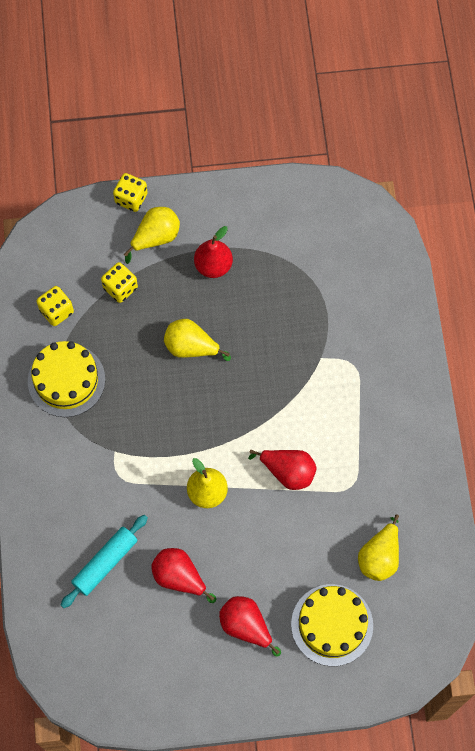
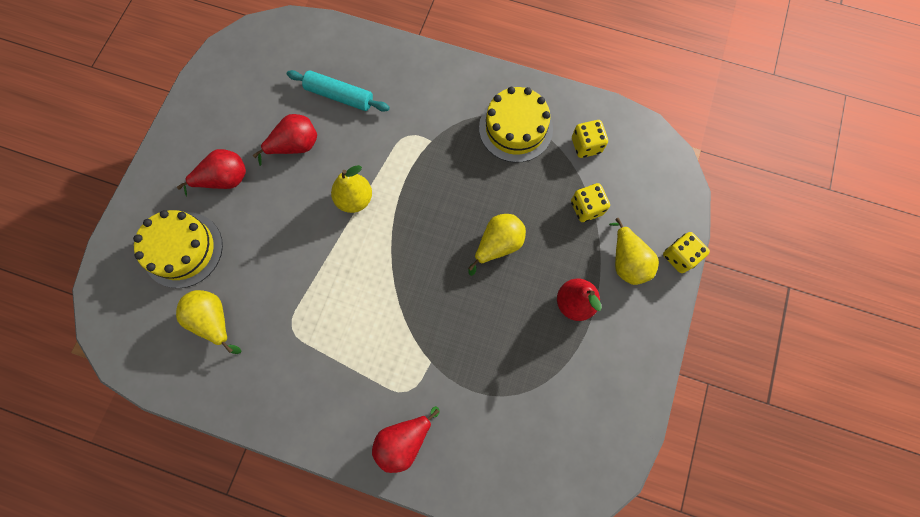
camera: 115 degrees right, 5 degrees up
turquoise rolling pin [61,515,148,608] -> turquoise rolling pin turned 45 degrees counterclockwise [287,70,390,112]
red pear [248,450,317,490] -> red pear moved to [372,406,440,473]

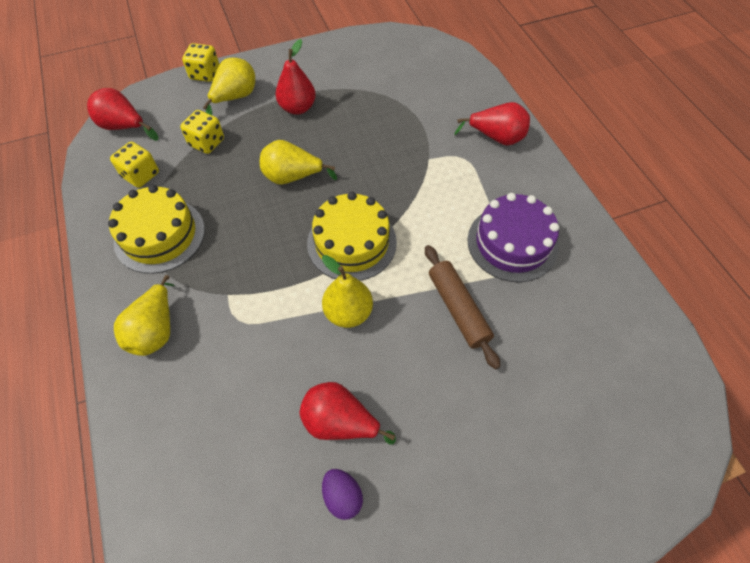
camera: 130 degrees left, 15 degrees down
yellow cake [133,210,223,288] -> yellow cake moved to [307,192,397,281]
yellow pear [176,290,242,354] -> yellow pear moved to [114,275,175,356]
red pear [177,149,246,197] -> red pear moved to [87,88,158,141]
turquoise rolling pin [287,70,390,112] -> none
none -> purple egg [322,469,363,520]
none -> brown rolling pin [425,245,500,369]
none -> purple cake [468,193,559,282]

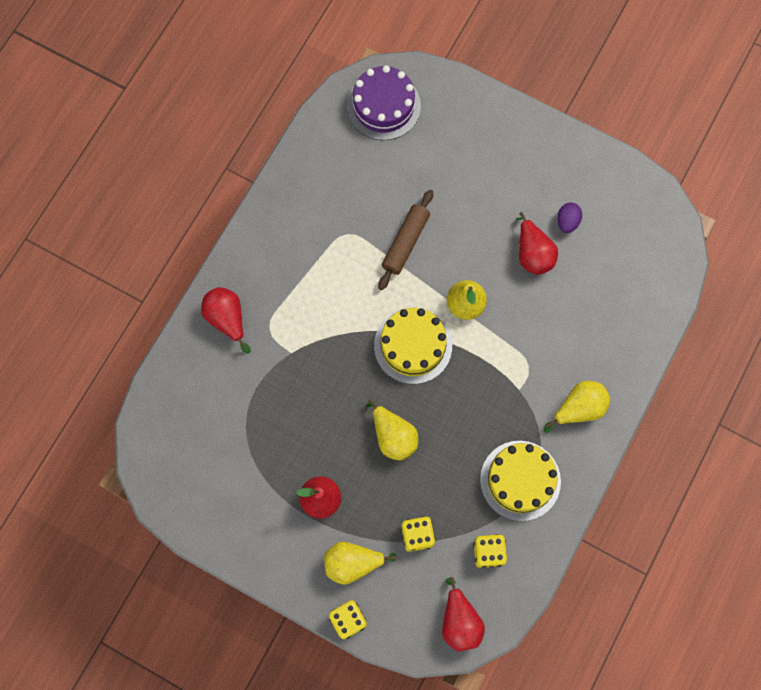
camera: 130 degrees left, 15 degrees up
purple cake [468,193,559,282] -> purple cake moved to [347,65,421,140]

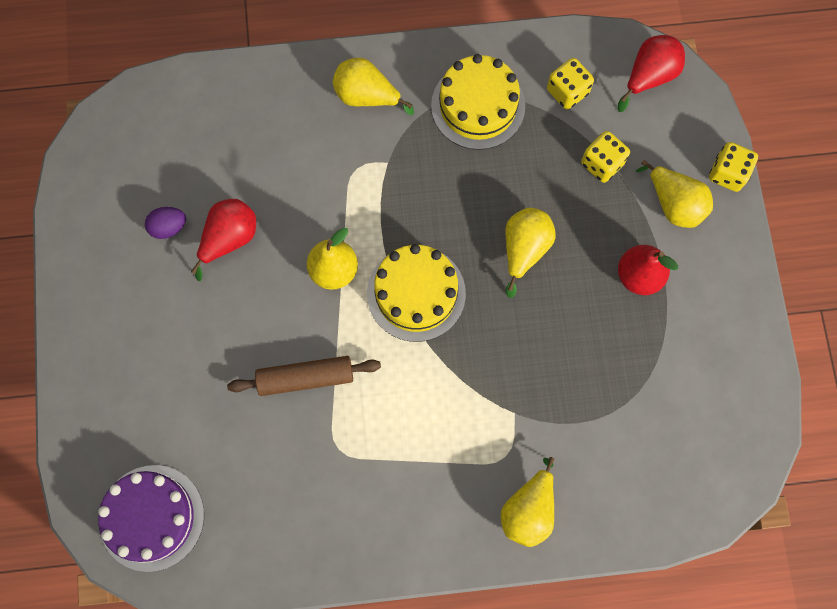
camera: 125 degrees left, 0 degrees up
red pear [201,287,251,354] -> yellow pear [501,457,554,547]

